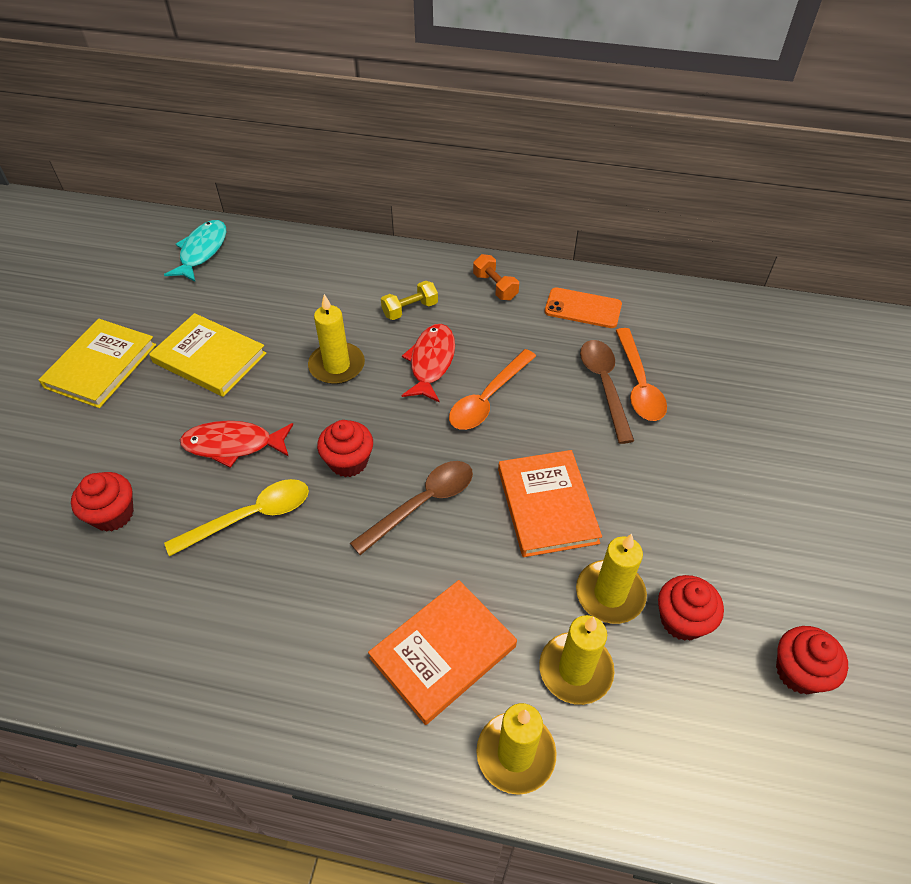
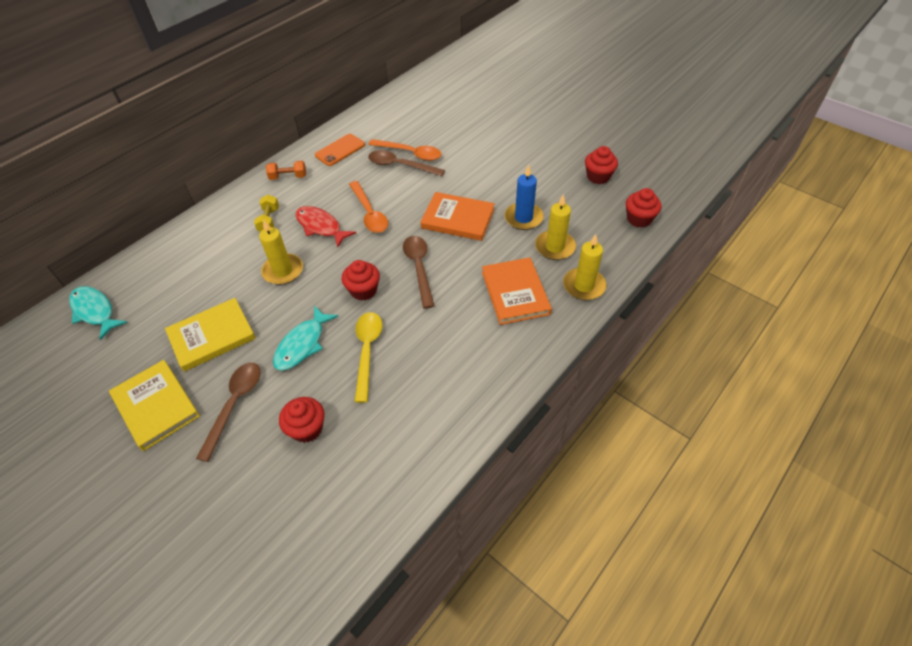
camera: 60 degrees left, 0 degrees up
red fish [180,421,293,468] -> turquoise fish [273,305,338,371]
yellow candle [576,534,647,624] -> blue candle [505,165,544,230]
red cupcake [658,575,724,641] -> red cupcake moved to [626,188,662,228]
none -> brown spoon [196,363,261,462]

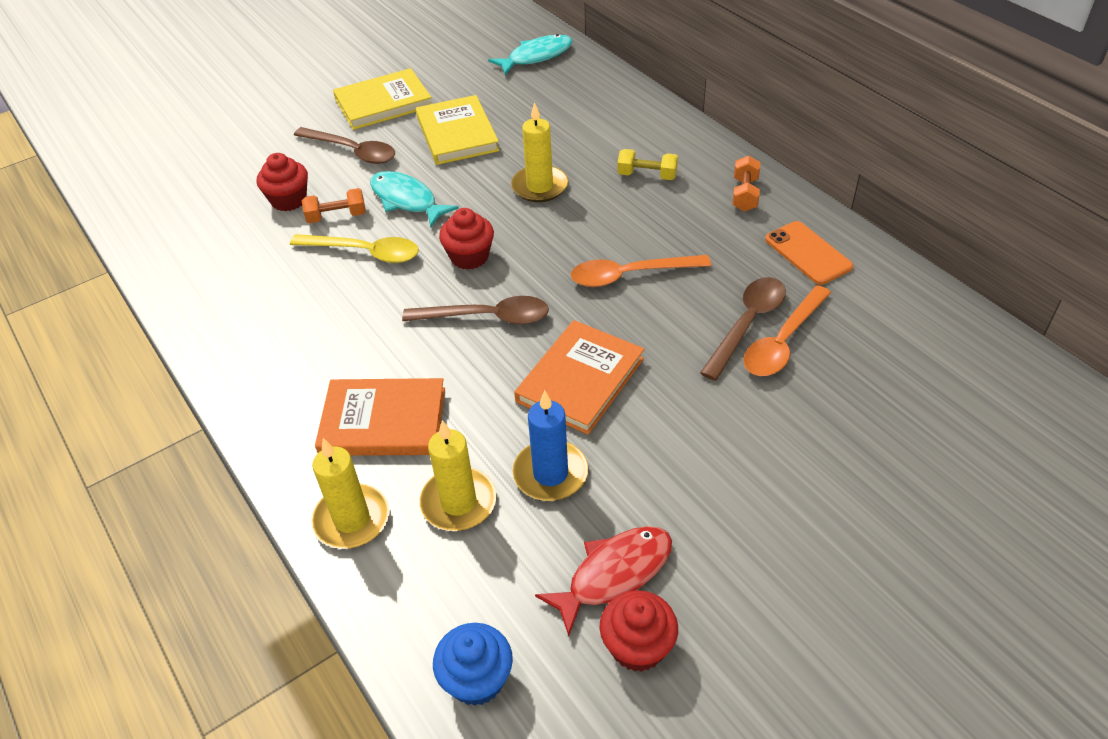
camera: 105 degrees right, 5 degrees down
red fish [296,206,356,247] -> red fish moved to [535,526,672,636]
red cupcake [626,188,662,228] -> blue cupcake [433,623,513,706]
none -> orange dumbbell [302,188,366,223]

